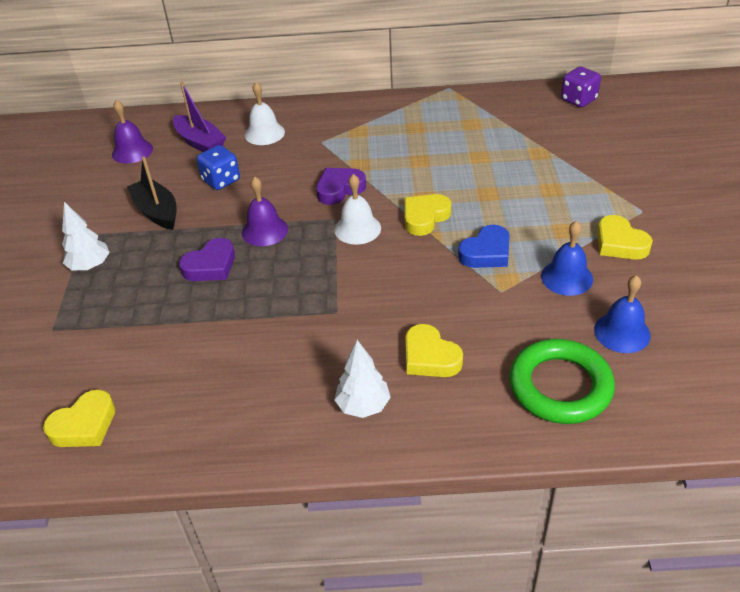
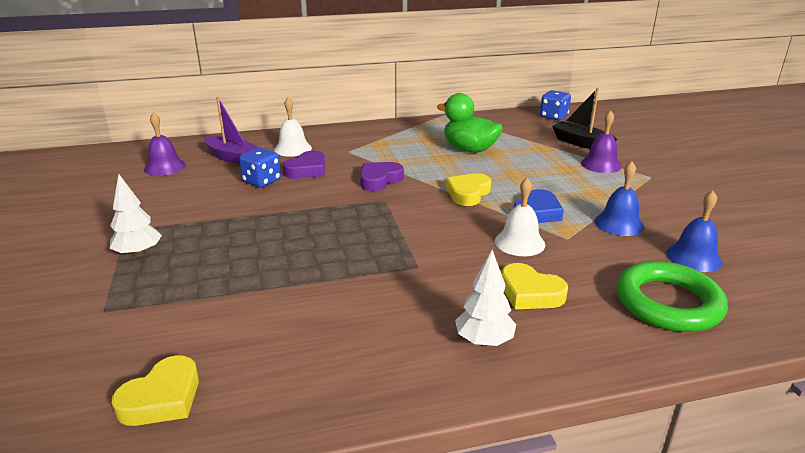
camera: 15 degrees left, 15 degrees down
black boat [127,157,177,230] -> black boat moved to [552,88,617,149]
purple heart [179,238,235,281] -> purple heart moved to [283,151,325,179]
purple bell [242,176,288,246] -> purple bell moved to [581,110,622,173]
white bell [335,174,381,244] -> white bell moved to [495,178,545,256]
purple dice [561,67,601,107] -> blue dice [540,90,571,121]
yellow heart [597,215,653,260] -> none
none -> green duck [437,93,503,153]

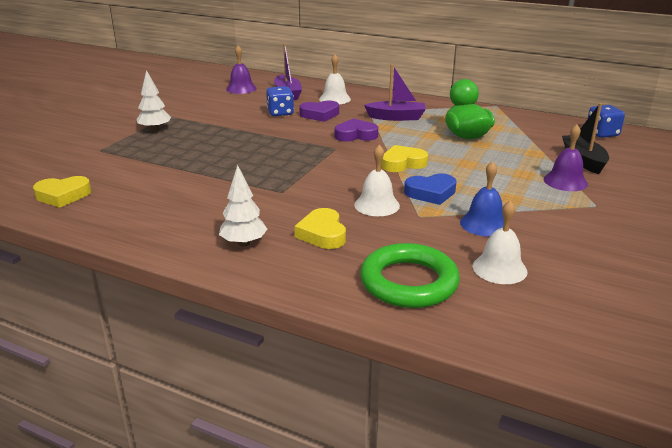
camera: 40 degrees right, 0 degrees up
blue bell [666,190,723,272] -> white bell [473,200,527,284]
none -> purple boat [364,64,426,121]

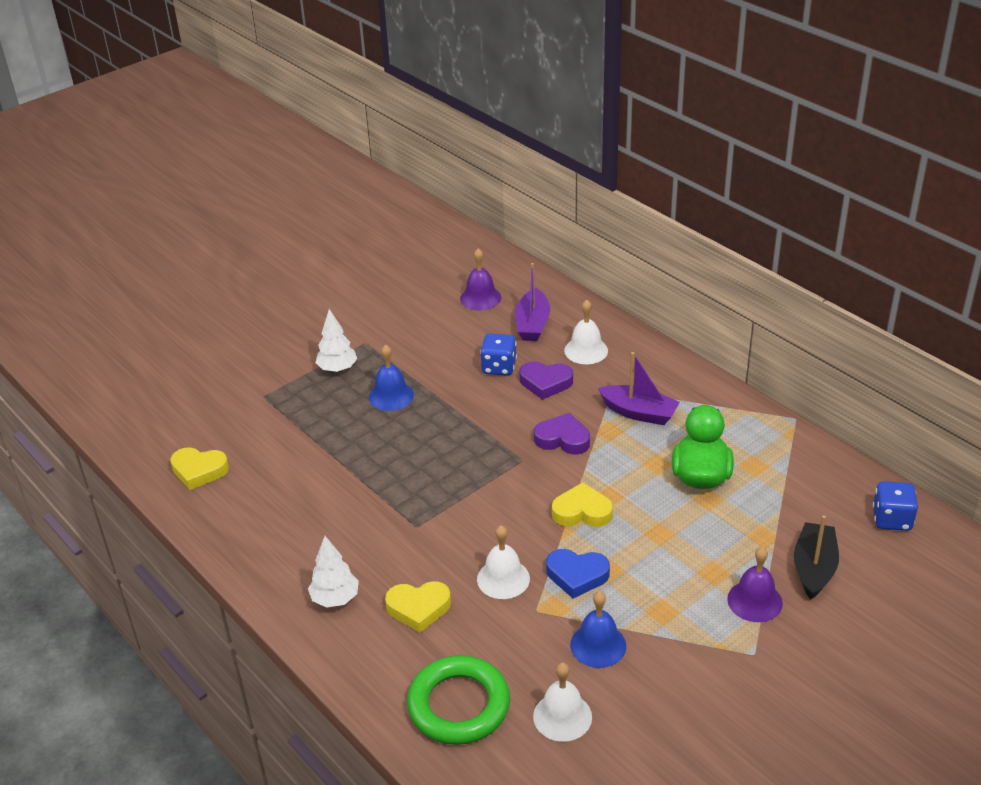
camera: 25 degrees right, 10 degrees up
yellow heart [294,208,346,249] -> yellow heart turned 105 degrees counterclockwise [385,581,451,633]
none -> blue bell [369,345,414,411]

